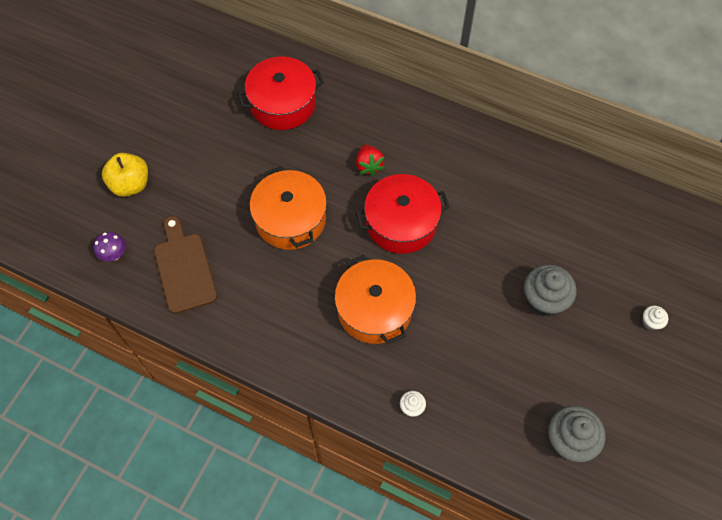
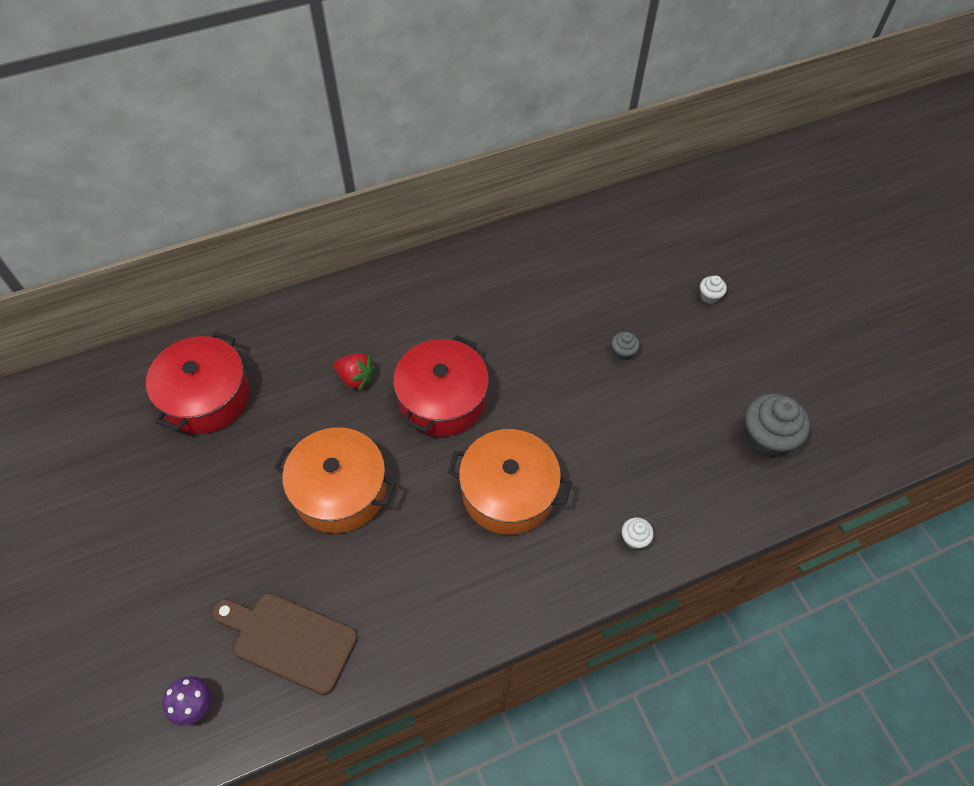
camera: 50 degrees left, 5 degrees down
yellow apple [102,153,148,197] -> none
grey cupcake [524,264,577,316] -> grey cupcake [612,332,640,361], size x0.48

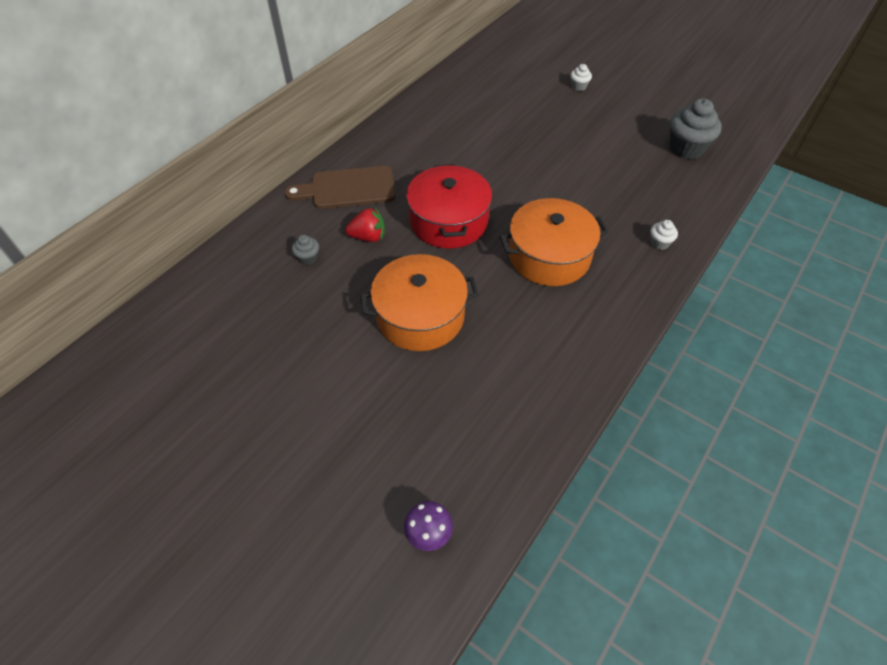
camera: 30 degrees left, 5 degrees down
red pot [146,332,250,434] -> none
brown cutting board [212,593,358,695] -> brown cutting board moved to [284,166,396,209]
grey cupcake [612,332,640,361] -> grey cupcake moved to [292,235,319,265]

